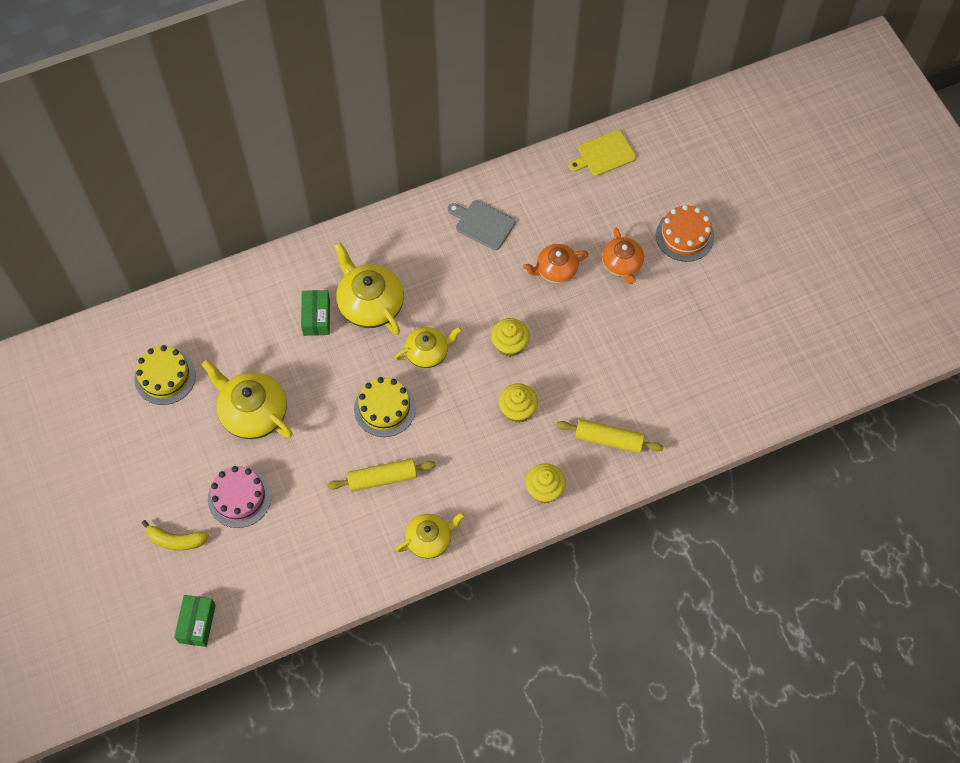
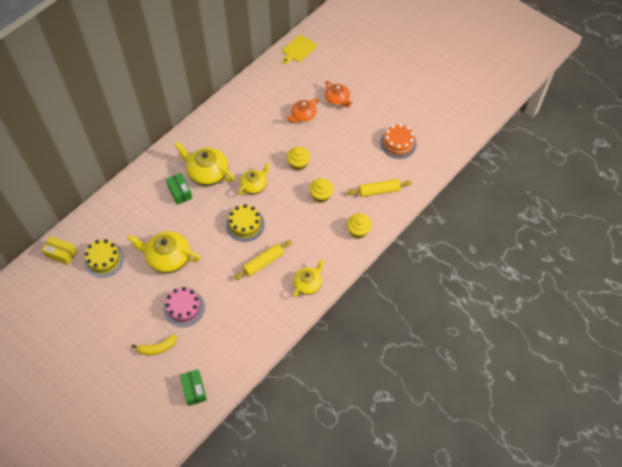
camera: 25 degrees left, 5 degrees down
grey cutting board [448,200,516,250] -> none
orange cake [656,205,714,262] -> orange cake moved to [380,124,417,159]
none -> yellow box [42,236,77,265]

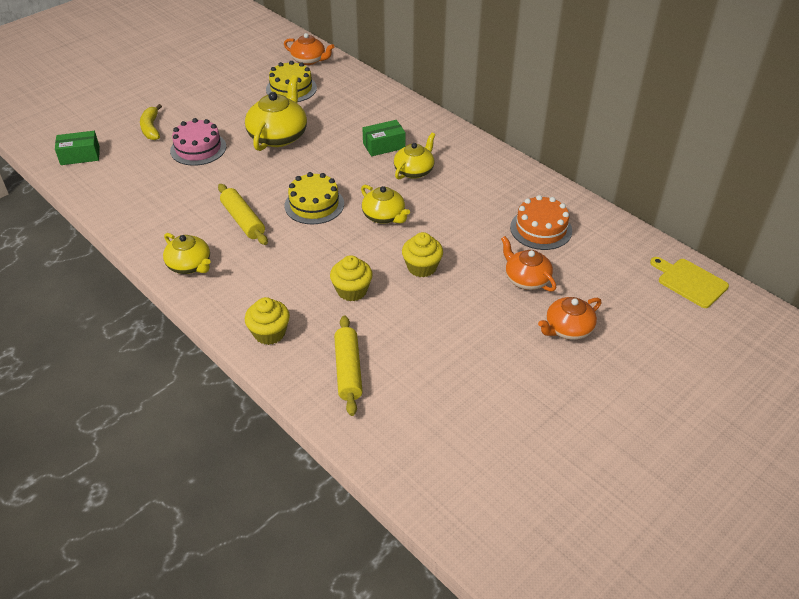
camera: 95 degrees right, 15 degrees down
yellow box [42,236,77,265] -> orange teapot [284,33,334,65]
yellow teapot [174,142,235,186] -> yellow teapot [394,133,435,179], size x0.63
orange cake [380,124,417,159] -> orange cake moved to [510,195,572,250]

